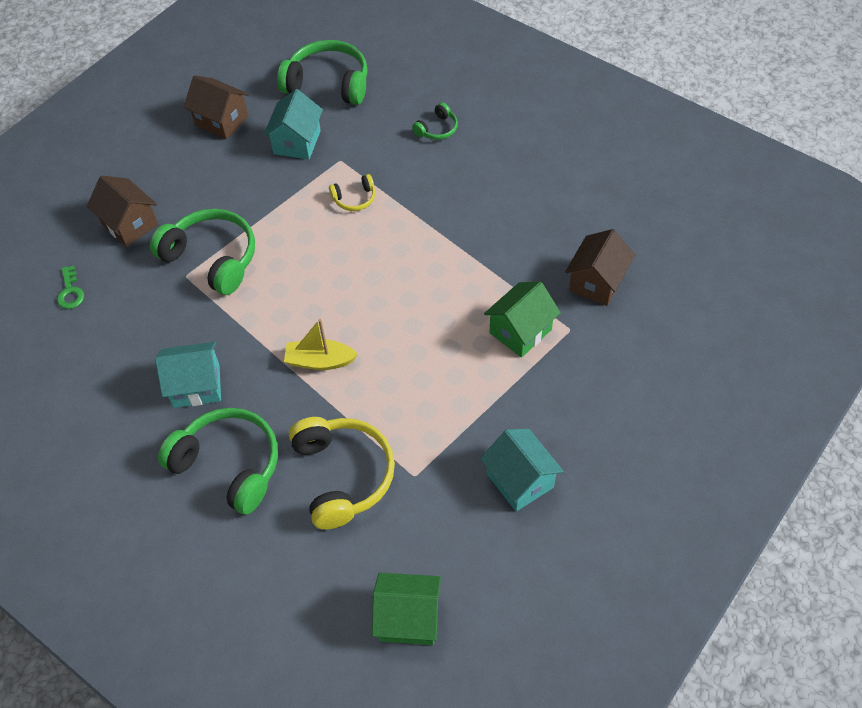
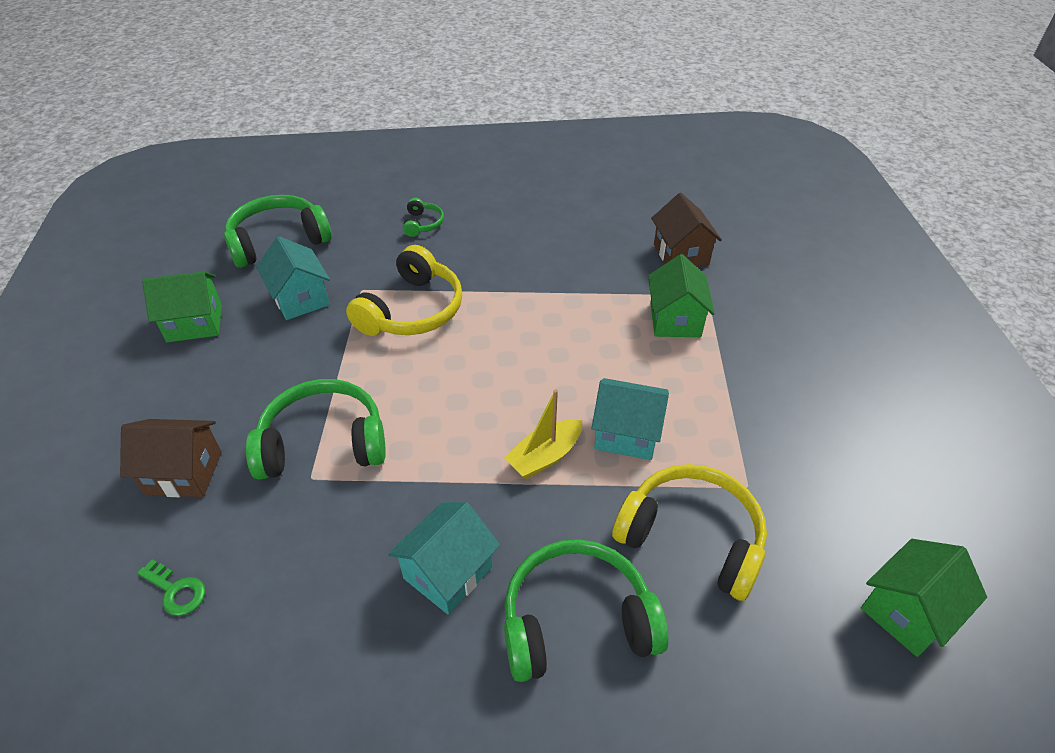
camera: 45 degrees left, 10 degrees down
brown house [184,75,249,139] -> green house [142,271,222,343]
yellow headphones [329,174,375,211] -> yellow headphones [346,245,462,336], size x2.08
turquoise house [480,429,564,512] -> turquoise house moved to [591,378,669,460]

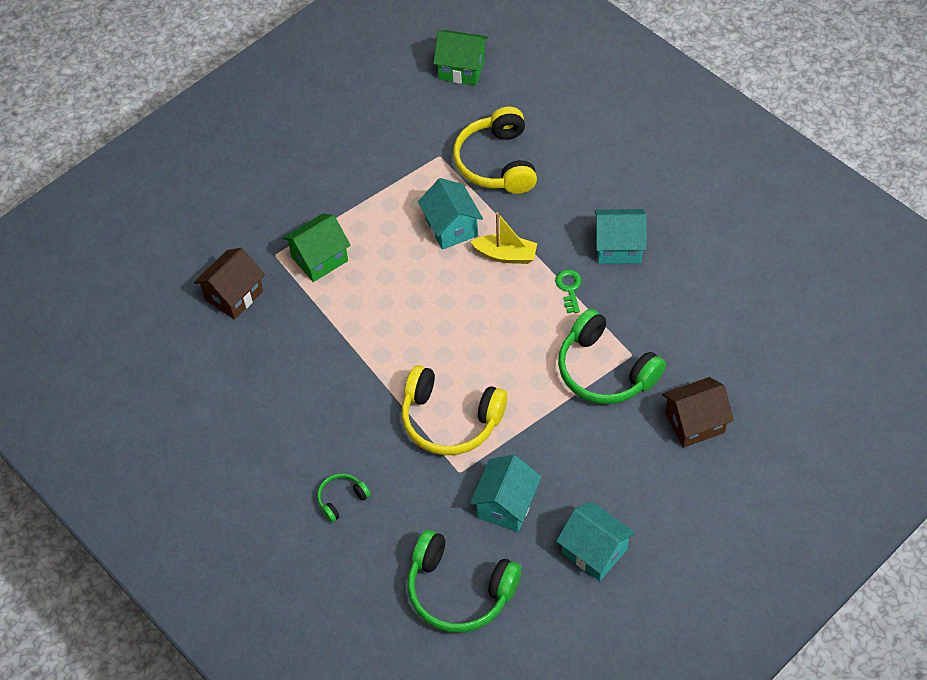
camera: 125 degrees left, 10 degrees up
brown house [120,419,222,497] -> brown house turned 75 degrees counterclockwise [662,377,734,448]
green key [137,559,206,616] -> green key moved to [555,270,582,313]
green house [142,271,222,343] -> turquoise house [556,501,635,581]
yellow headphones [346,245,462,336] -> yellow headphones turned 150 degrees counterclockwise [402,365,508,455]
green headphones [504,539,669,682] -> none

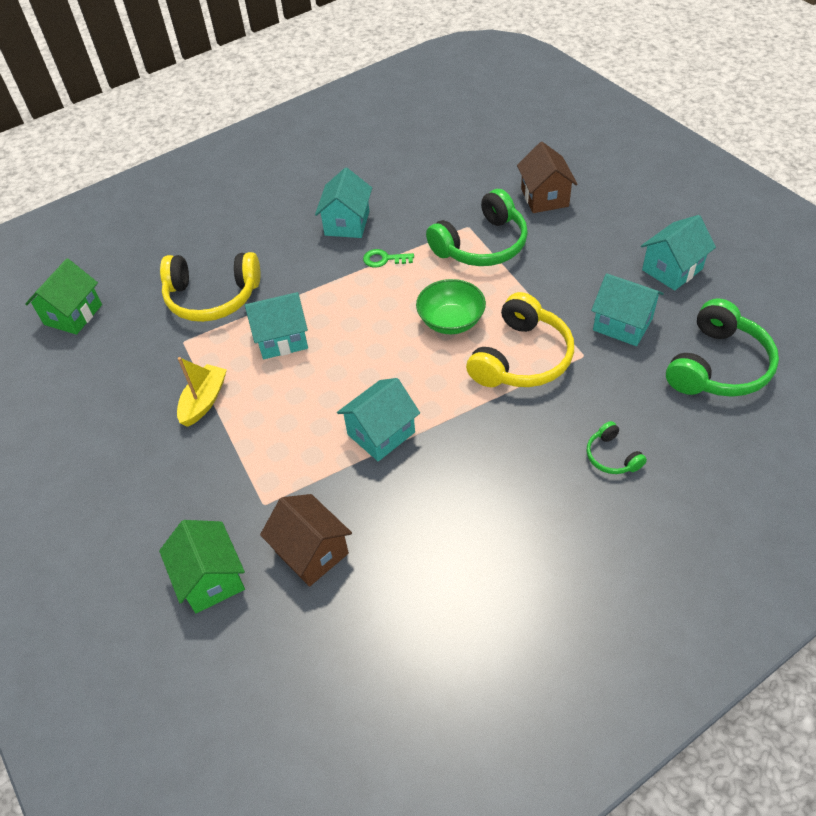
camera: 80 degrees left, 5 degrees down
green house [282,214,351,282] -> green house moved to [159,520,245,613]
yellow boat [471,212,538,264] -> yellow boat moved to [177,357,227,427]
none -> turquoise house [337,378,420,461]
none -> green bowl [416,279,486,334]

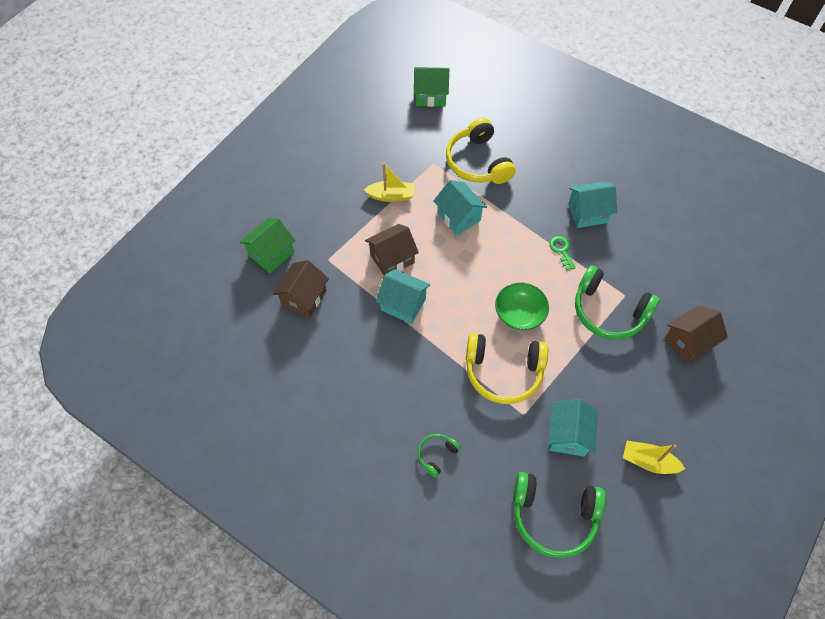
camera: 65 degrees right, 10 degrees up
turquoise house [641,215,716,291] -> yellow boat [623,441,685,474]
none -> brown house [365,224,419,275]

